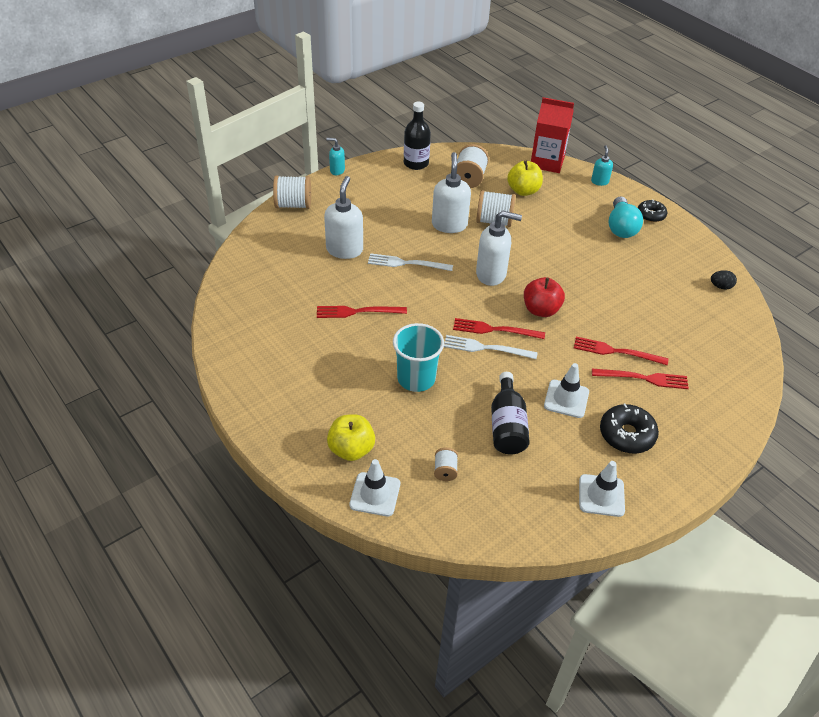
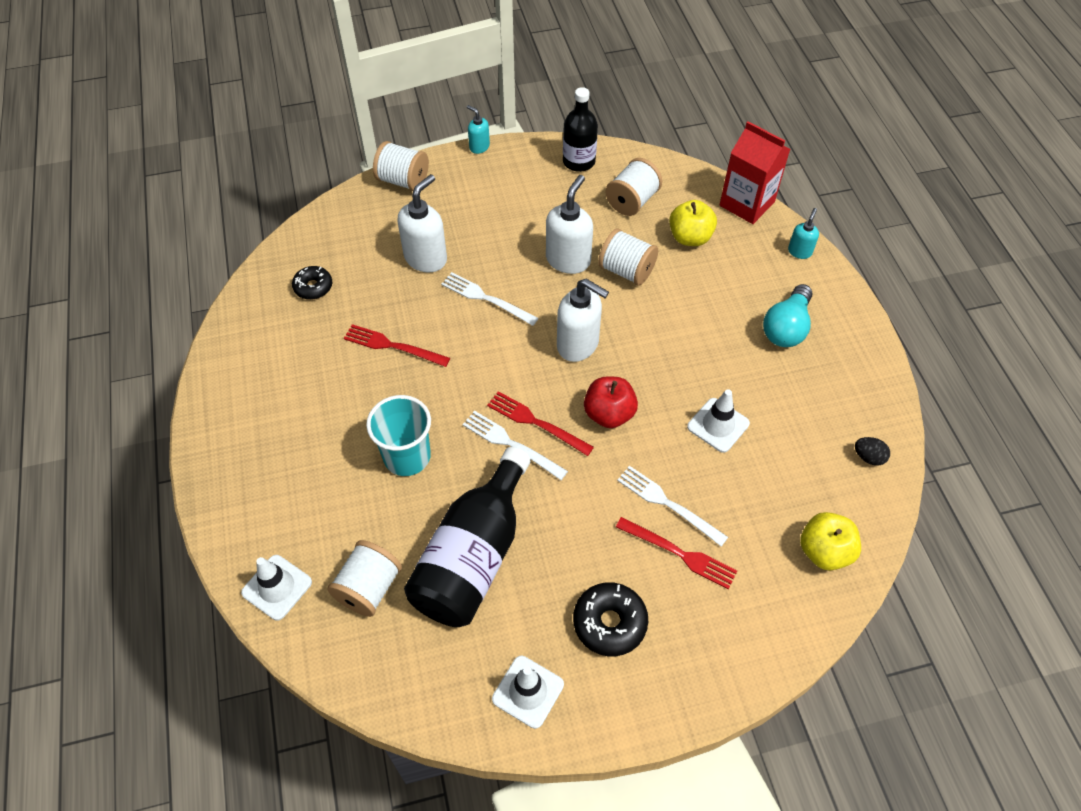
camera: 25 degrees right, 10 degrees up
yellow apple [327,414,375,461] -> yellow apple moved to [800,512,861,570]
white spool [434,448,458,481] -> white spool [327,540,402,617], size x1.83
black bottle [491,372,530,455] -> black bottle [404,447,530,627], size x1.62
white traffic cone [544,363,589,418] -> white traffic cone moved to [687,389,750,453]
red fork [574,337,668,365] -> white fork [617,466,728,546]
black donut [638,199,667,222] -> black donut moved to [292,266,332,300]

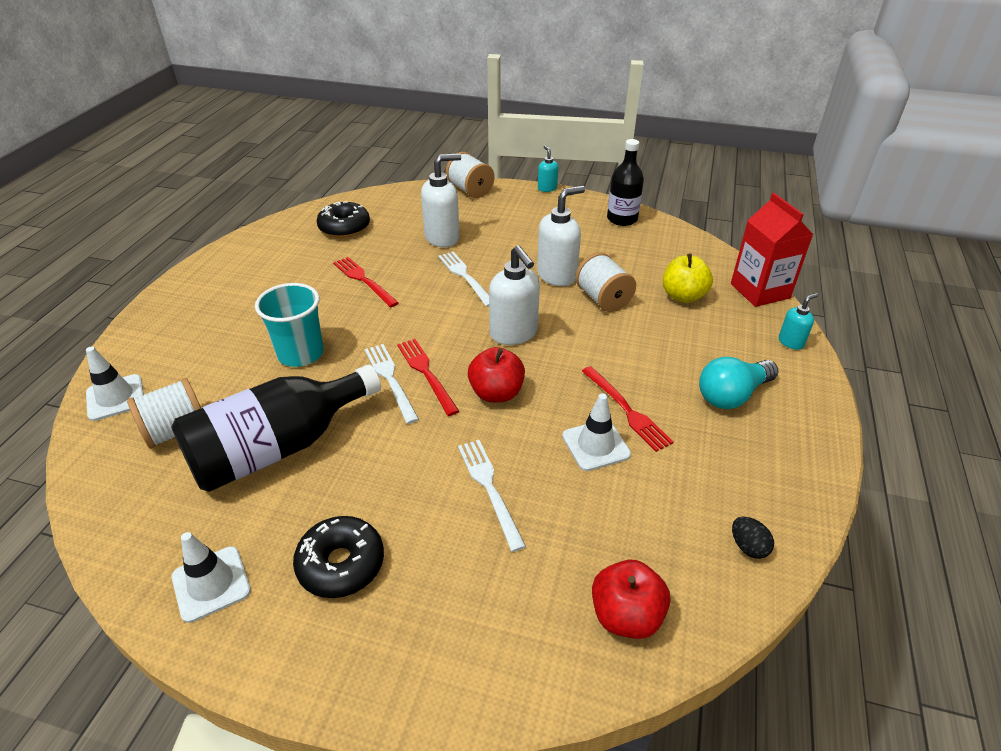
camera: 30 degrees right, 15 degrees down
black donut [292,266,332,300] -> black donut [317,201,370,238], size x1.51
white spool [605,158,662,216] -> none
red fork [616,517,737,589] -> red fork moved to [582,366,674,452]
yellow apple [800,512,861,570] -> red apple [592,560,670,639]

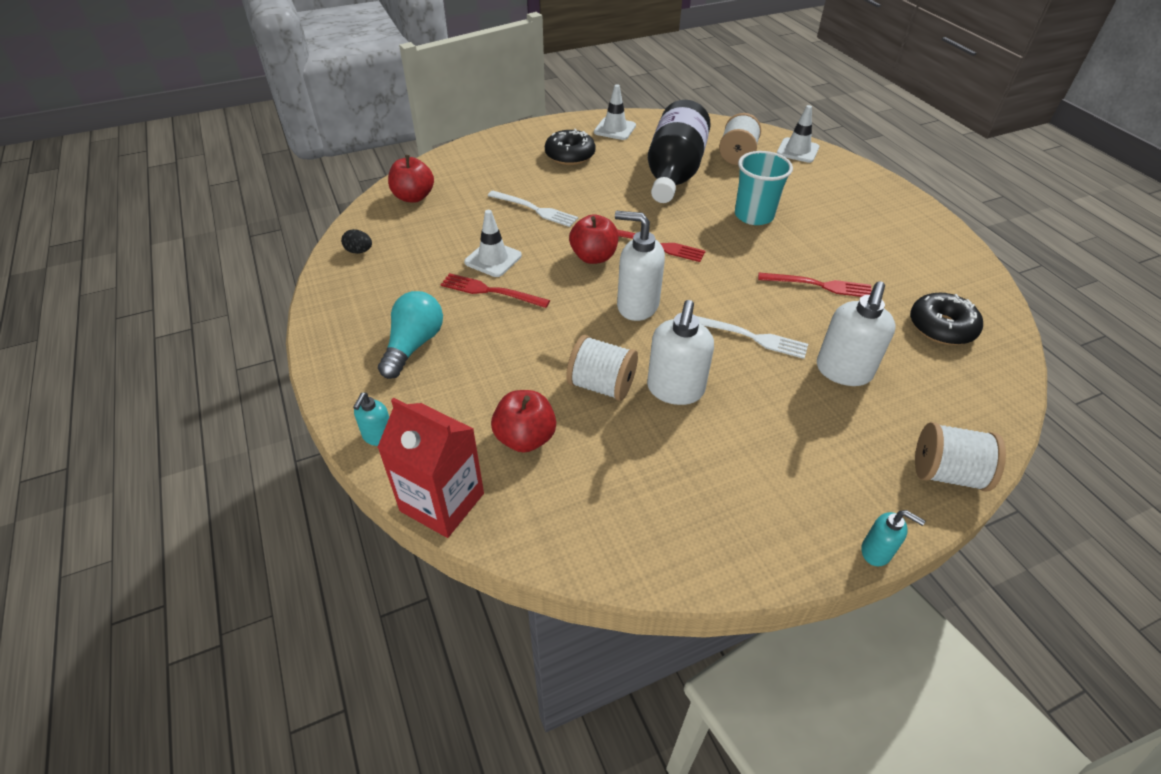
camera: 140 degrees right, 5 degrees up
white fork [365,344,419,424] -> none
black bottle [607,139,644,226] -> none
yellow apple [663,253,713,303] -> red apple [491,390,556,453]

